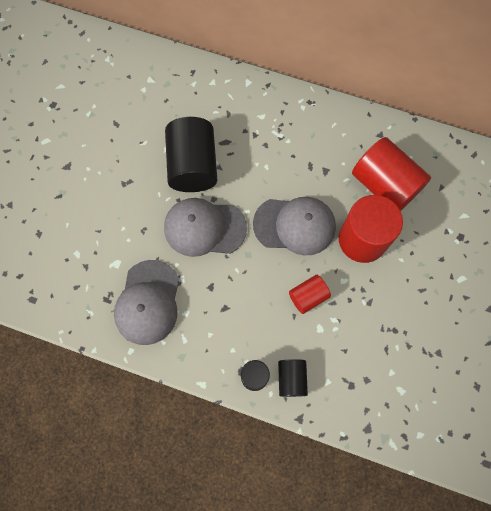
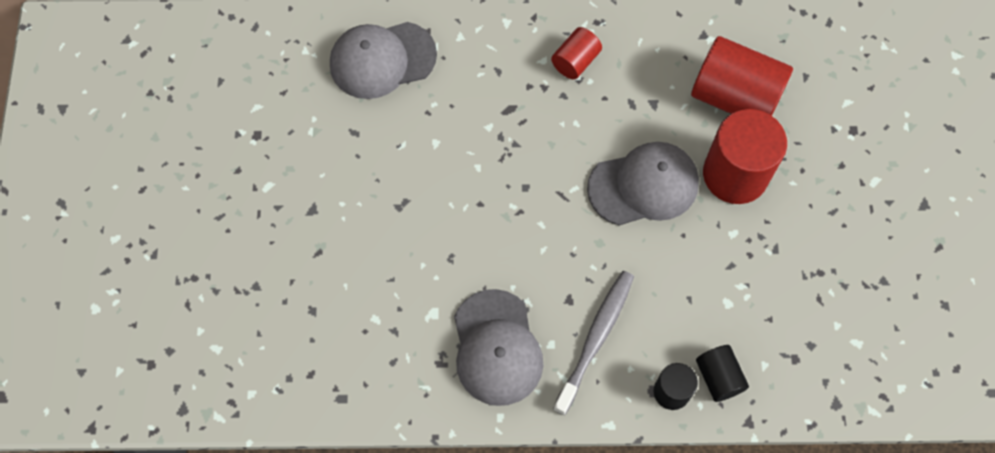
camera: 20 degrees left, 5 degrees down
grey cap [164,198,247,257] -> grey cap moved to [330,22,437,99]
black cylinder [165,117,218,192] -> none
red cylinder [289,275,331,314] -> red cylinder moved to [551,27,602,80]
none -> grey toothbrush [553,271,634,415]

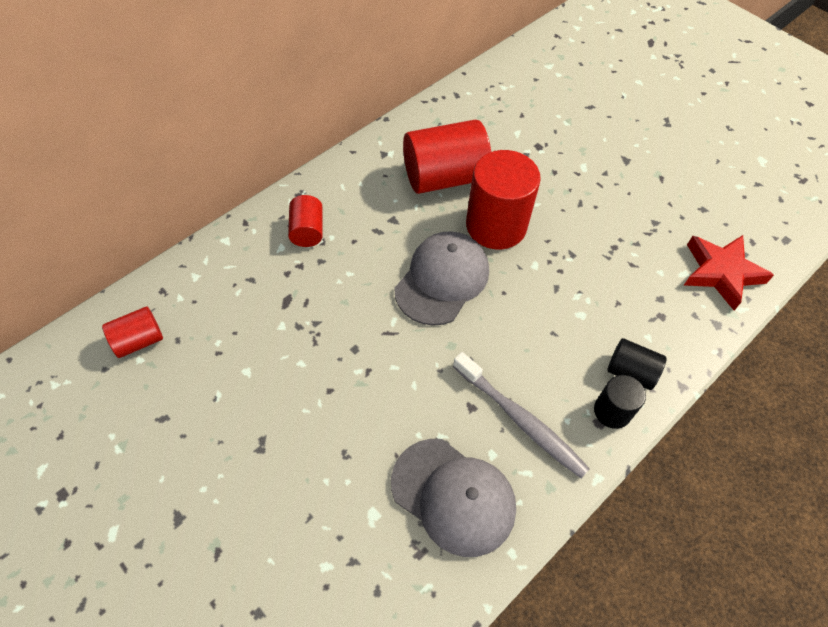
camera: 45 degrees left, 10 degrees down
grey cap [330,22,437,99] -> red cylinder [102,306,163,358]
grey toothbrush [553,271,634,415] -> grey toothbrush turned 150 degrees clockwise [453,352,590,478]
none -> red star [684,235,774,310]

